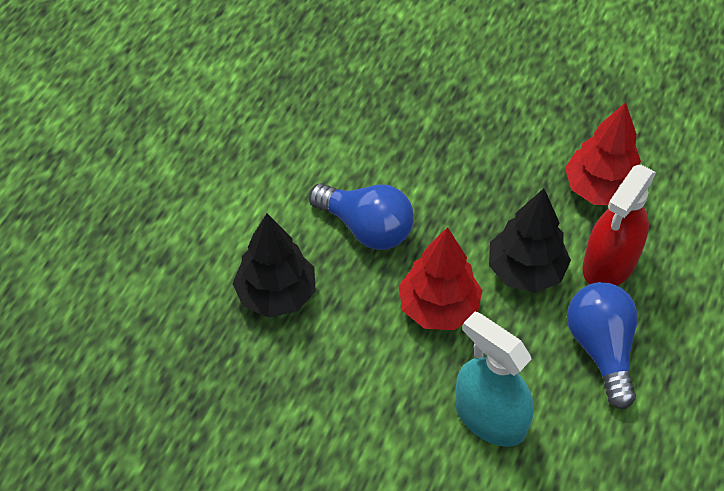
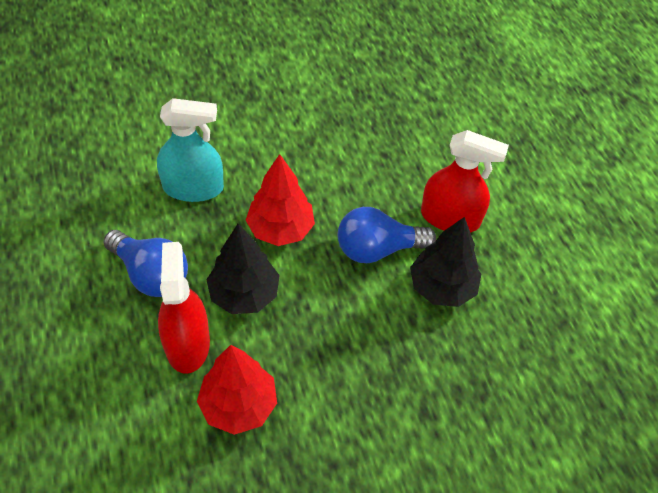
camera: 135 degrees right, 0 degrees up
black tree [232,213,316,318] -> black tree moved to [410,217,481,307]
none -> red spray bottle [421,130,509,232]

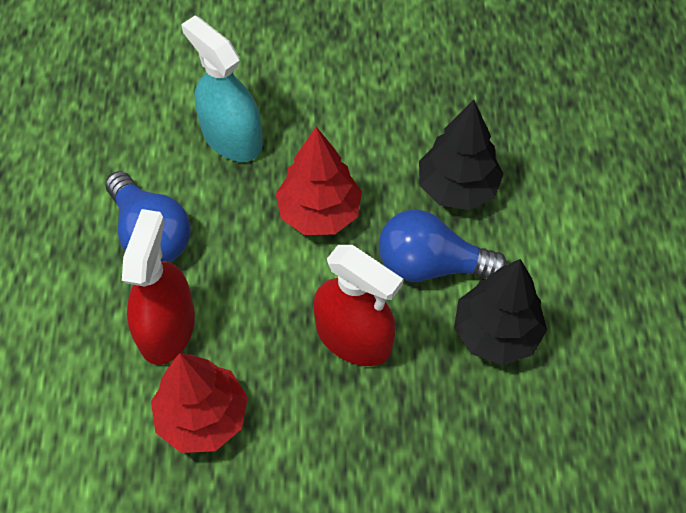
camera: 20 degrees right, 5 degrees up
turquoise spray bottle [157,98,224,202] -> turquoise spray bottle turned 150 degrees counterclockwise [181,16,262,162]
black tree [206,224,280,314] -> black tree moved to [419,100,503,210]
red spray bottle [421,130,509,232] -> red spray bottle moved to [313,245,403,366]

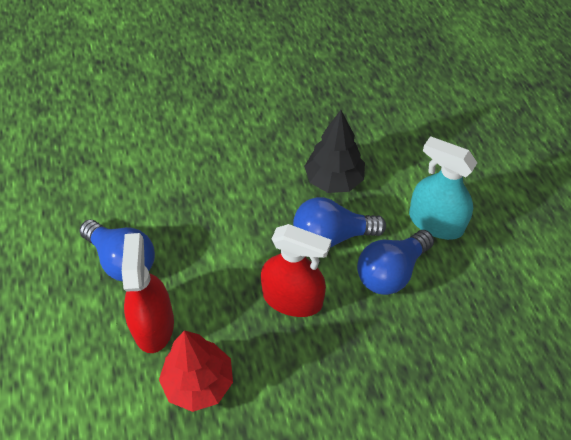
camera: 15 degrees left, 5 degrees down
turquoise spray bottle [181,16,262,162] -> turquoise spray bottle moved to [409,136,477,240]
red tree [276,127,362,235] -> none
black tree [454,259,547,365] -> blue light bulb [357,230,434,295]

